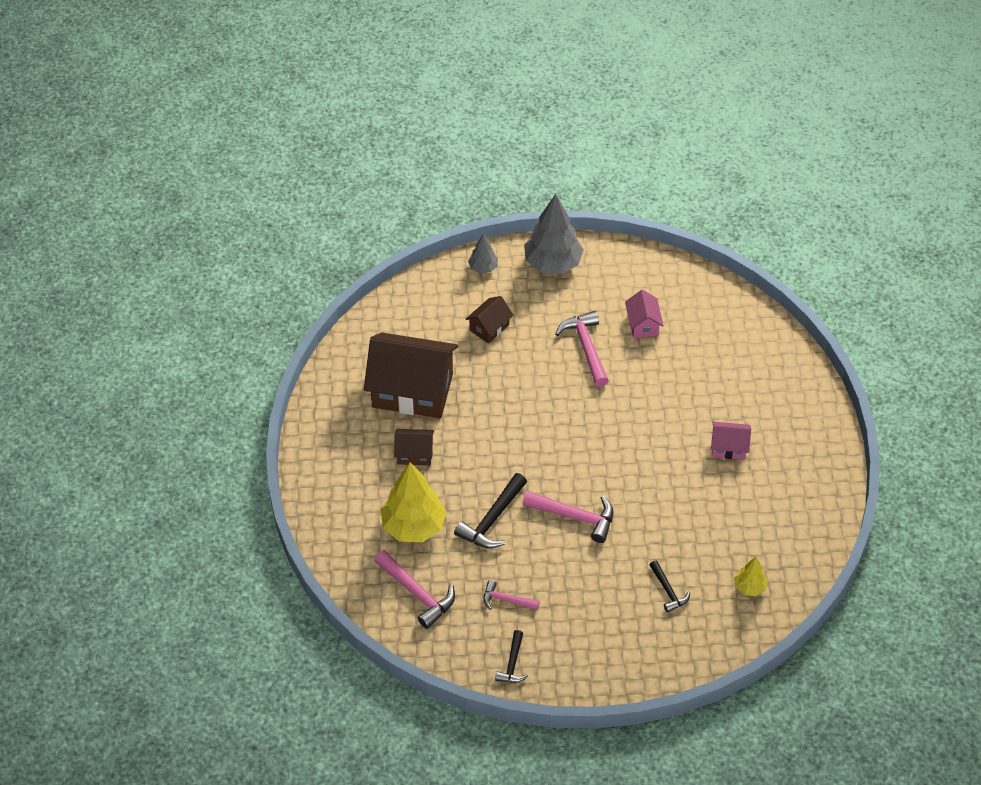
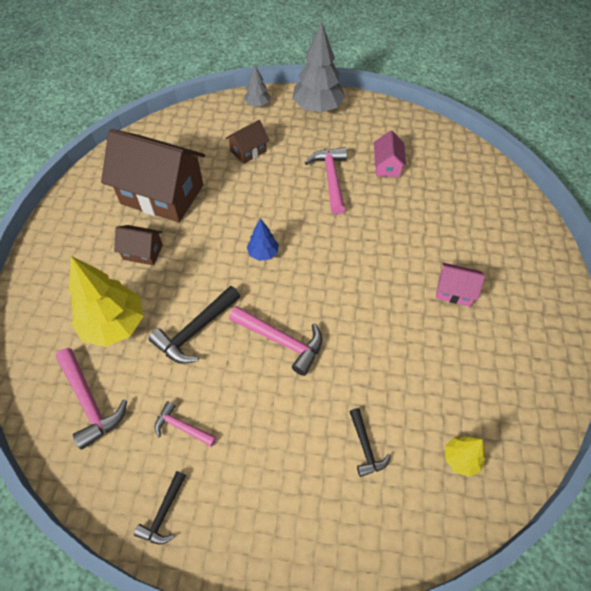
camera: 10 degrees right, 5 degrees up
none -> blue tree [247,218,278,261]

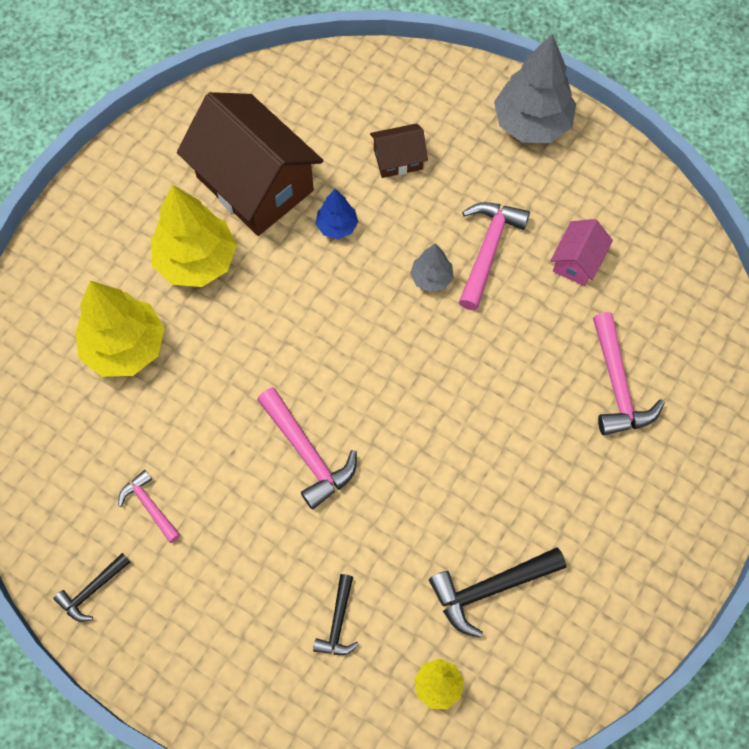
camera: 25 degrees right, 10 degrees up
pink hammer [56,348,127,450] -> pink hammer moved to [593,312,665,435]
brown house [114,225,163,266] -> yellow tree [151,185,237,287]
black hammer [149,286,241,364] -> black hammer moved to [429,547,566,638]
grey tree [245,65,271,107] -> grey tree moved to [410,243,454,292]
blue tree [247,218,278,261] -> blue tree moved to [316,189,358,239]
pink house [436,262,485,307] -> none

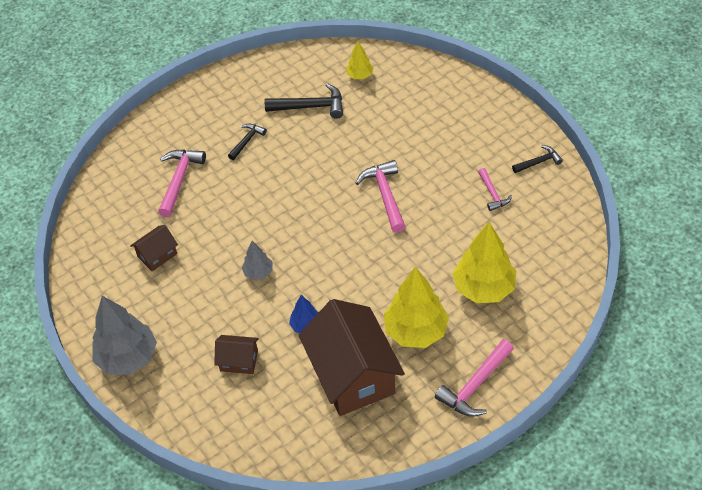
camera: 155 degrees left, 15 degrees down
black hammer [313,574,359,655] -> black hammer moved to [228,123,267,160]
pink hammer [459,202,530,310] -> pink hammer moved to [435,339,514,417]
pink house [550,219,613,286] -> brown house [130,225,178,271]

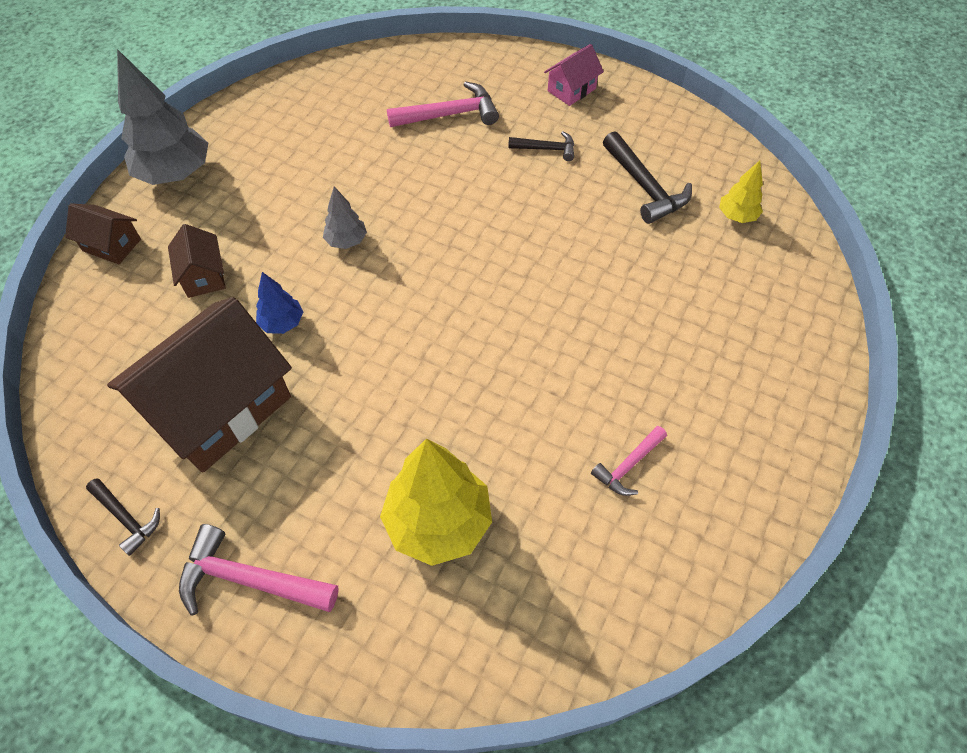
camera: 60 degrees right, 5 degrees up
brown house [130,225,178,271] -> brown house moved to [65,203,141,264]
pink hammer [355,160,406,233] -> none
yellow tree [384,267,449,348] -> none
black hammer [512,145,563,173] -> black hammer moved to [86,478,160,556]
none -> pink house [544,44,604,106]

